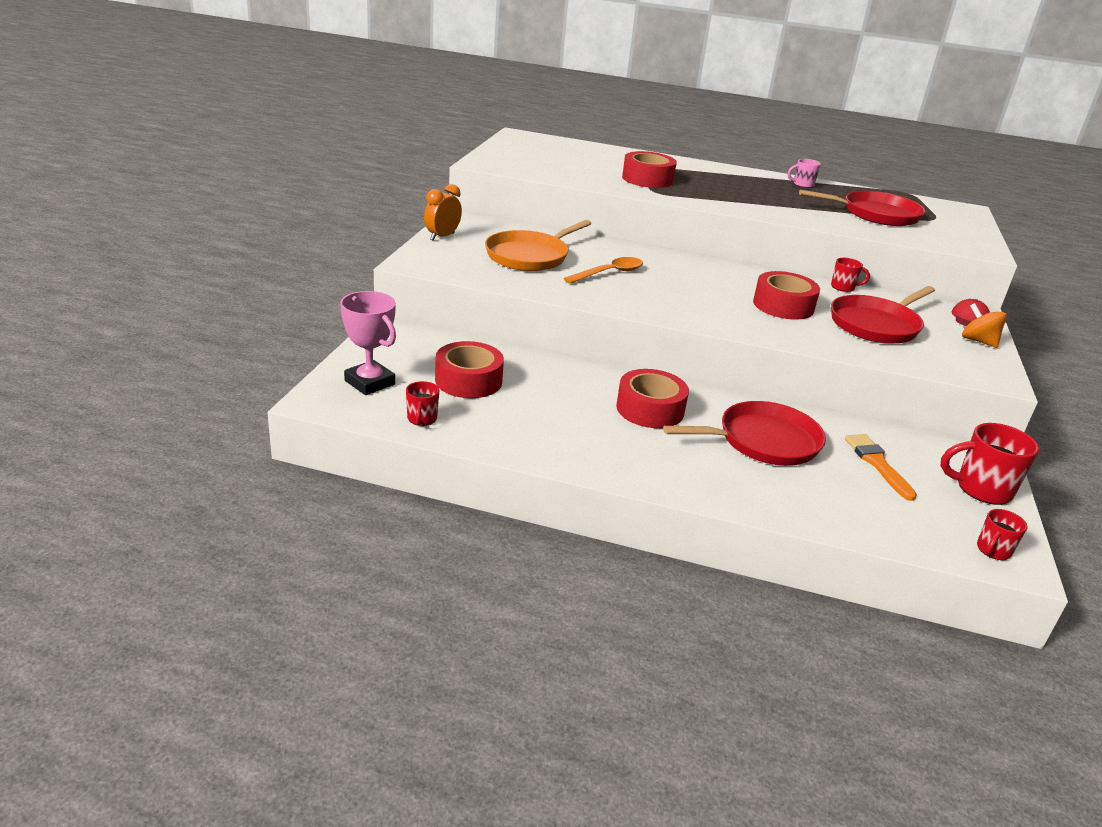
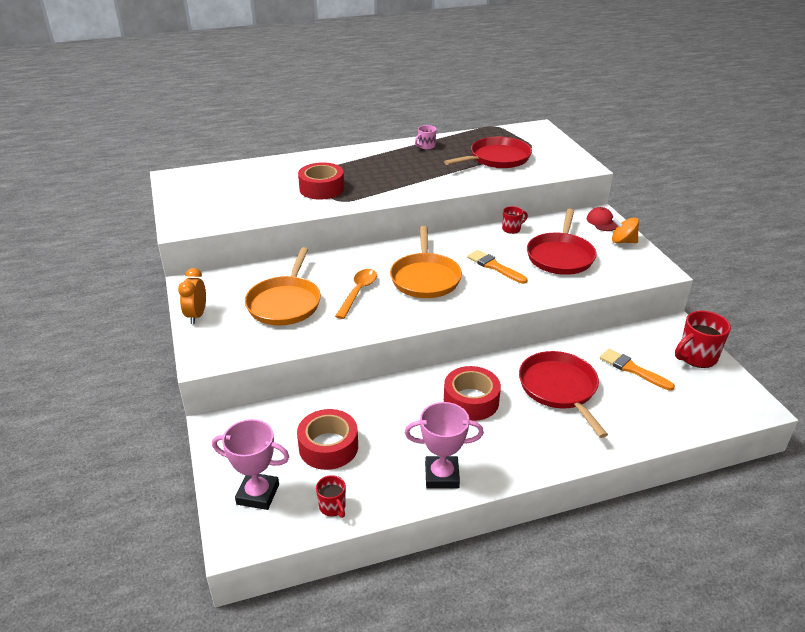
camera: 30 degrees left, 5 degrees up
red pan [663,401,826,466] -> red pan turned 60 degrees counterclockwise [519,351,608,438]
red tape [753,271,820,320] -> orange brush [467,250,527,284]
red mug [977,509,1027,560] -> none
none -> orange pan [390,226,462,298]
none -> pink trophy [405,402,484,489]

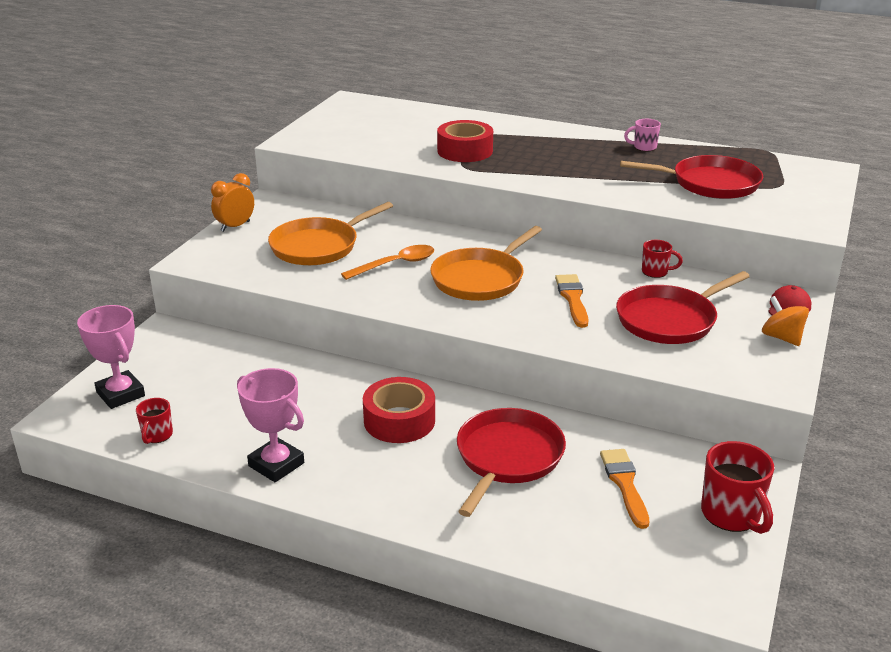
camera: 40 degrees right, 5 degrees down
red tape [297,409,358,470] -> none
red mug [675,311,731,368] -> red mug turned 120 degrees counterclockwise [701,441,774,534]

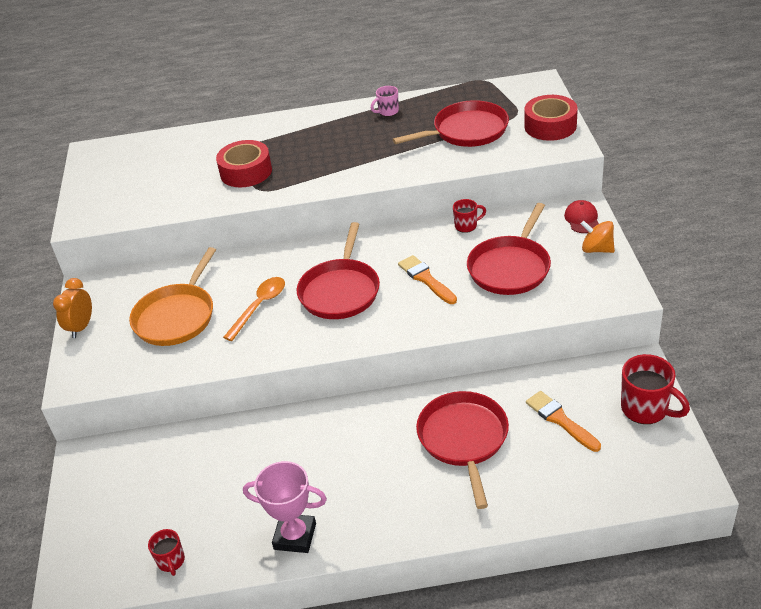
camera: 25 degrees left, 10 degrees up
pink trophy [77,305,145,409] -> none
red tape [363,377,435,443] -> red tape moved to [524,95,578,141]
orange pan [430,226,542,301] -> red pan [297,222,380,319]

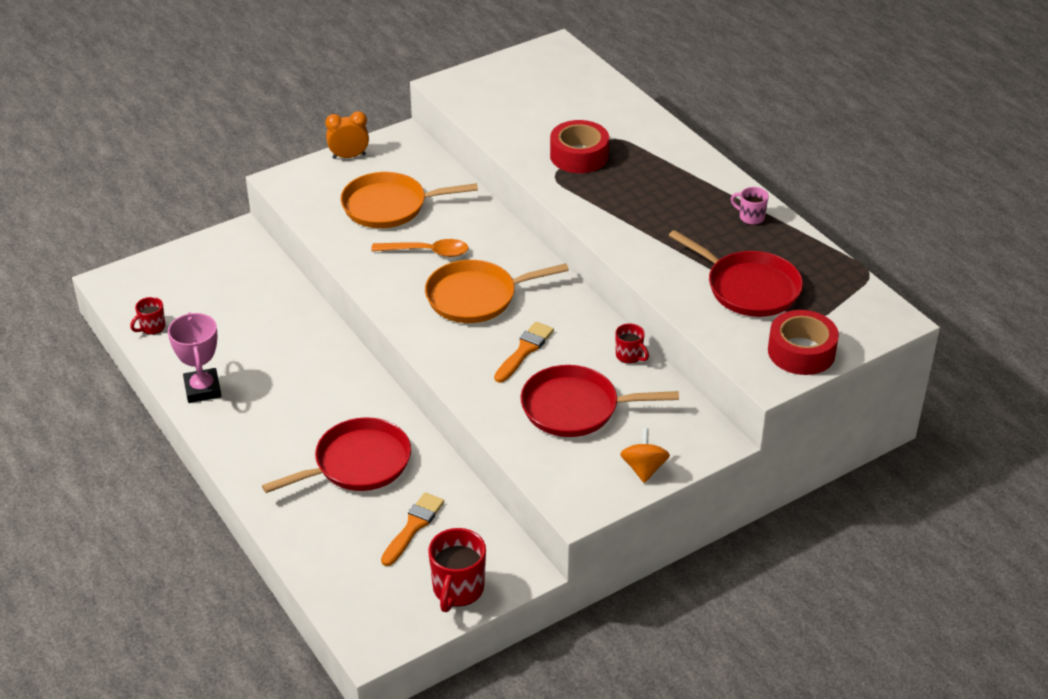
camera: 60 degrees right, 0 degrees up
red pan [297,222,380,319] -> orange pan [425,260,569,323]
red cap [564,200,599,233] -> none

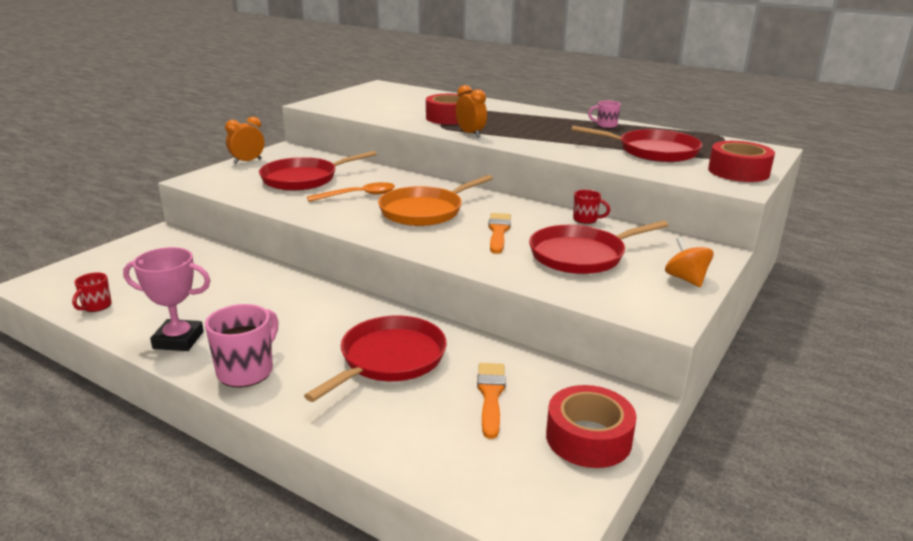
camera: 25 degrees left, 15 degrees down
pink trophy [168,312,221,403] -> pink trophy turned 45 degrees counterclockwise [123,247,211,351]
orange pan [340,172,478,228] -> red pan [259,151,377,191]
red mug [428,528,486,612] -> red tape [546,385,637,468]
none -> pink mug [205,304,279,388]
none -> orange clock [455,85,487,137]

